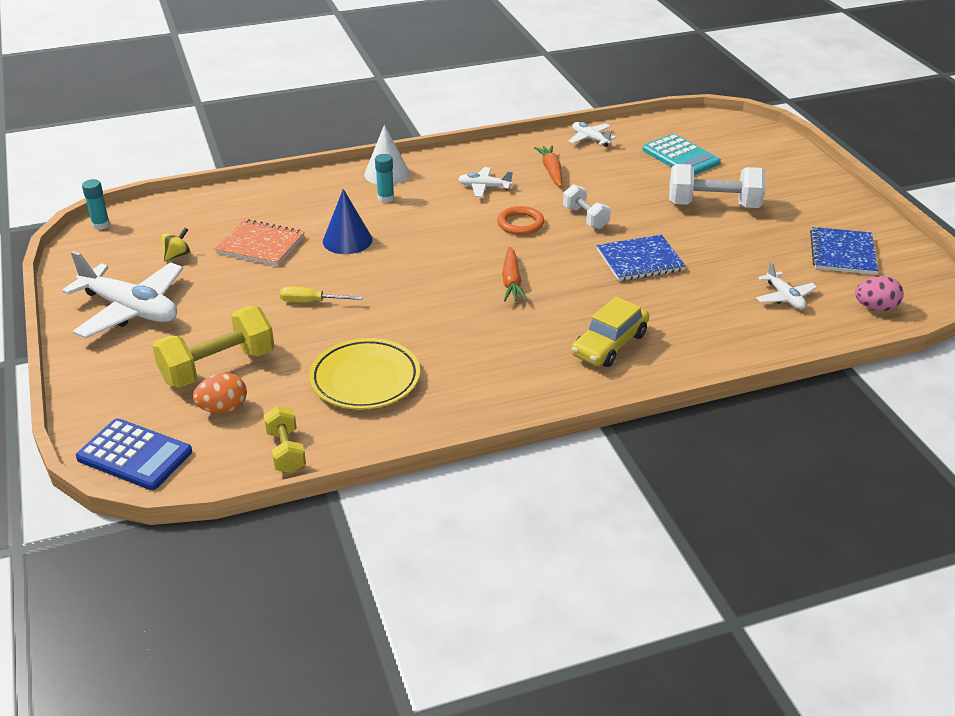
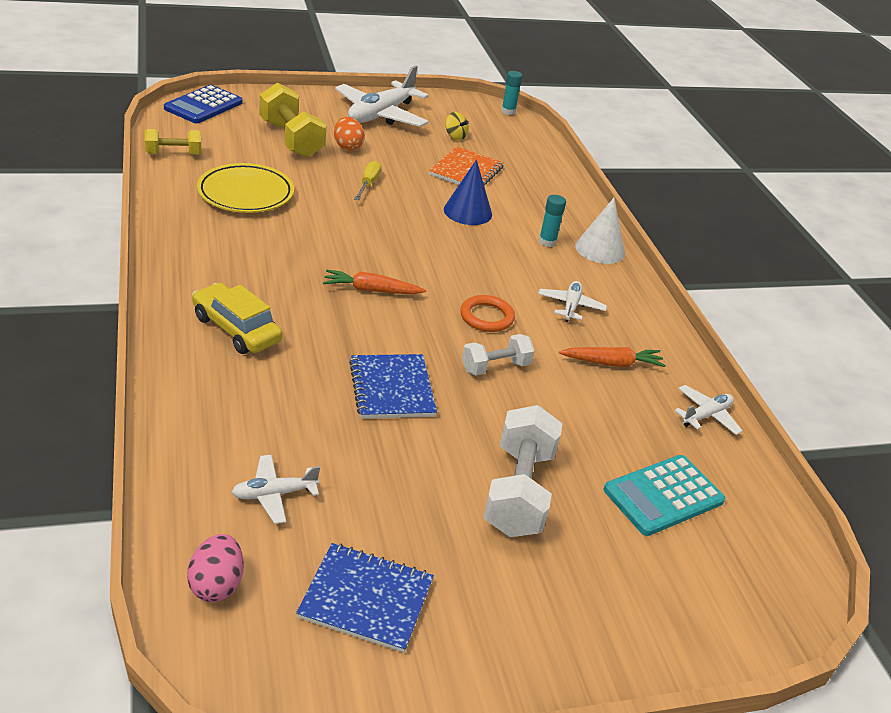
camera: 90 degrees right, 0 degrees up
orange egg [193,373,247,413] -> orange egg moved to [334,117,365,151]

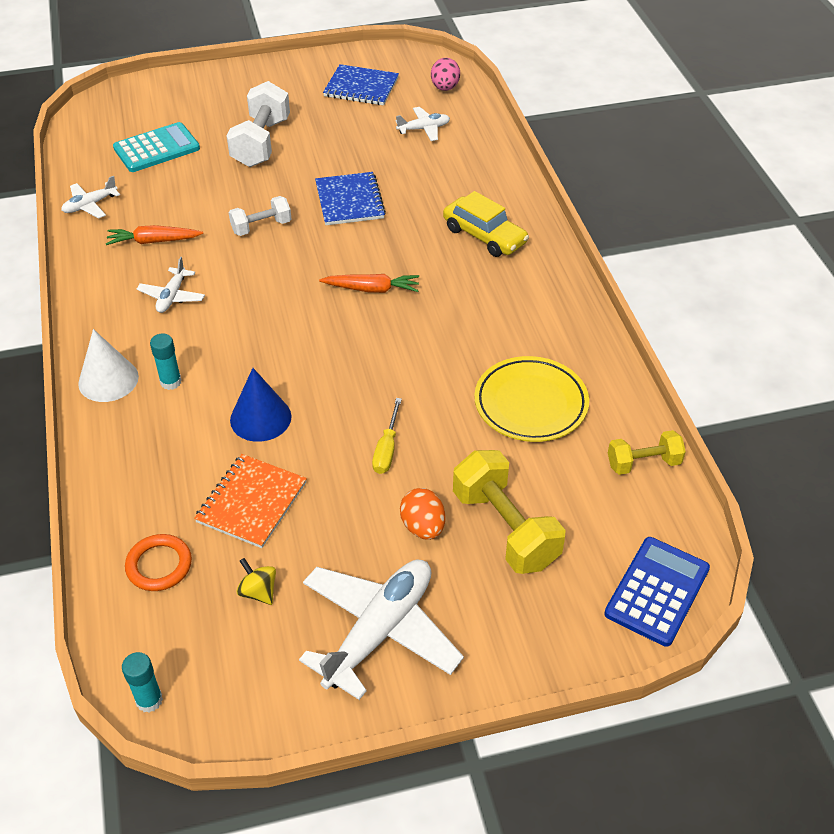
camera: 175 degrees left, 10 degrees up
orange ring [460,295,515,332] -> orange ring moved to [125,534,192,591]

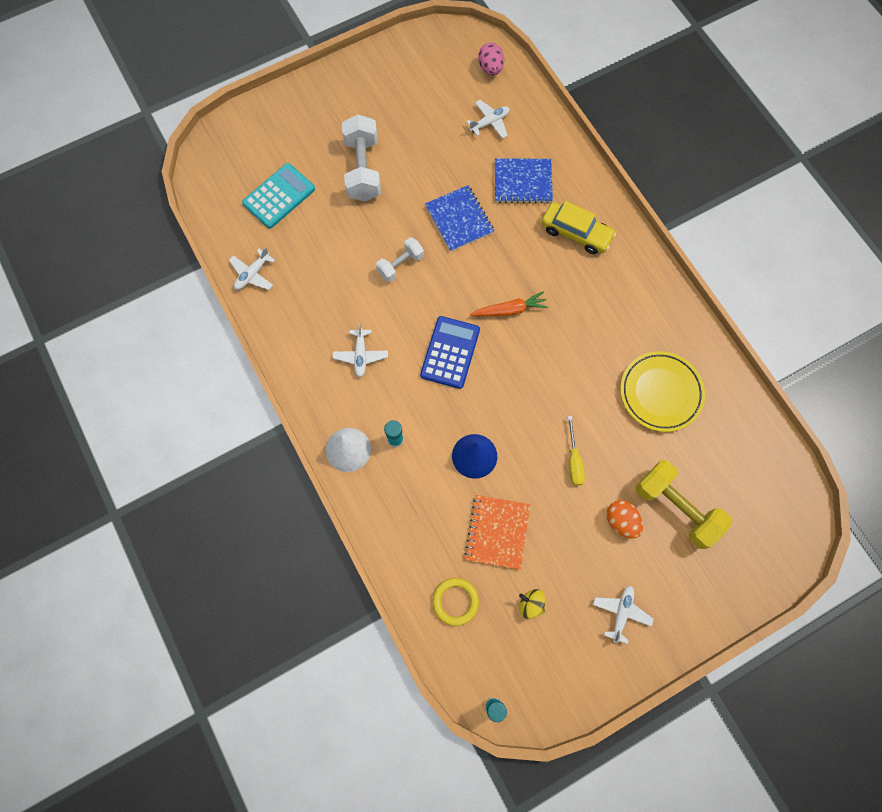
camera: 15 degrees left, 25 degrees up
orange carrot [106,225,203,245] -> none
orange ring [125,534,192,591] -> yellow ring [432,578,479,626]
white plane [299,559,464,700] -> white plane [593,586,654,644], size x0.50
blue notebook [323,64,399,105] -> blue notebook moved to [495,158,553,203]
blue calculator [604,537,710,647] -> blue calculator moved to [420,316,480,389]
yellow dumbbell [608,430,686,475] -> none

